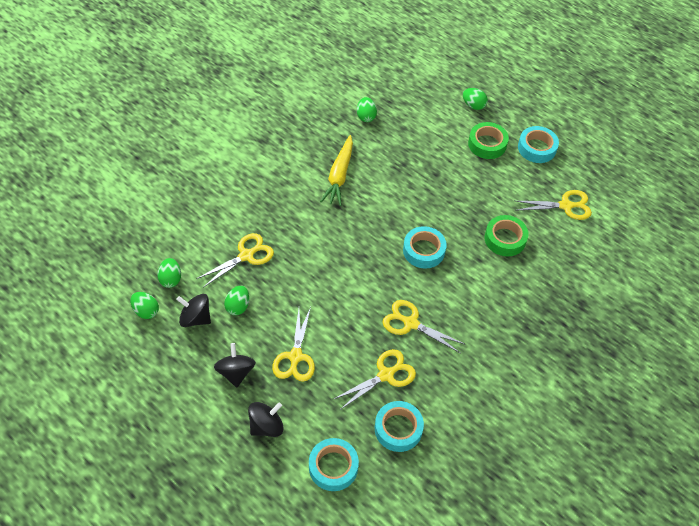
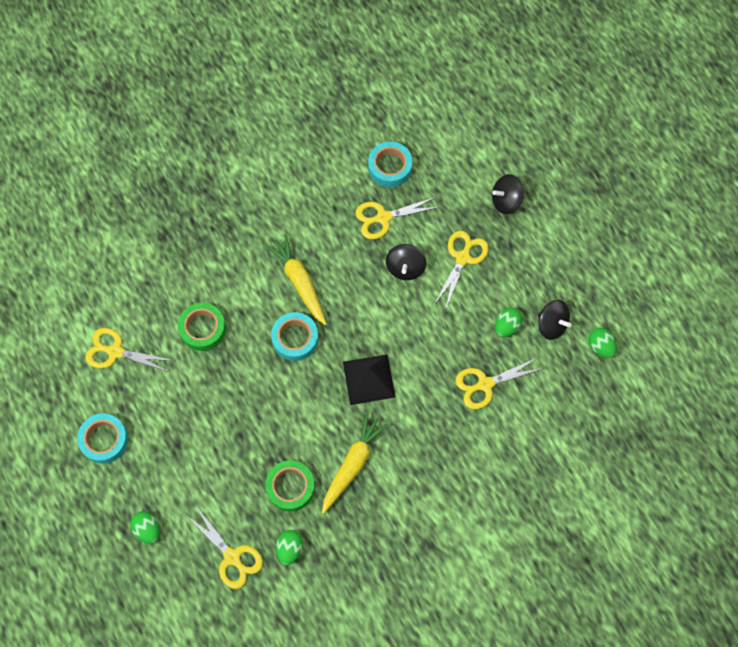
camera: 160 degrees left, 15 degrees up
green egg [157,258,181,288] -> none
black spinning top [214,343,256,387] -> black spinning top moved to [386,244,426,280]
turquoise tape [309,438,359,491] -> none
yellow scissors [382,300,466,353] -> yellow scissors moved to [188,506,263,589]
green tape [468,122,509,159] -> green tape moved to [265,460,315,512]
none -> yellow carrot [265,234,327,325]
none -> black pyramid [343,354,396,405]

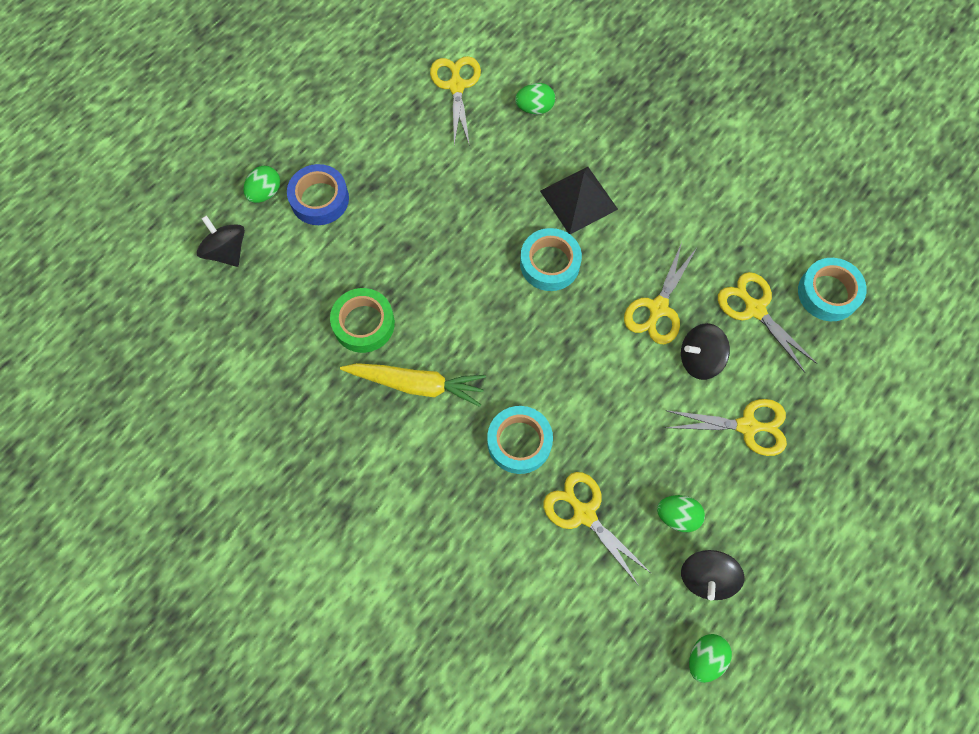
camera: 70 degrees right, 0 degrees up
turquoise tape [77,413,128,464] -> turquoise tape moved to [487,406,553,474]
green tape [178,303,226,351] -> none
yellow scissors [188,506,263,589] -> yellow scissors moved to [624,242,697,344]
yellow carrot [265,234,327,325] -> none
green egg [276,530,303,565] -> green egg moved to [515,83,555,114]
black pyramid [343,354,396,405] -> black pyramid moved to [540,167,618,234]
black spinning top [492,174,524,214] -> black spinning top moved to [197,215,245,267]
none -> blue tape [287,164,349,225]

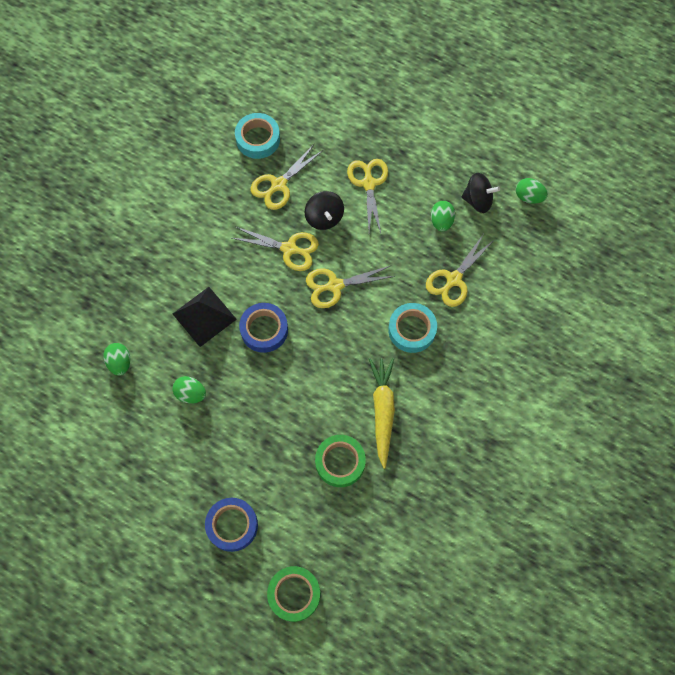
camera: 100 degrees left, 0 degrees up
black spinning top [197,215,245,267] -> green tape [267,566,320,622]
green egg [243,166,280,203] -> green egg moved to [172,376,206,403]
yellow scissors [430,56,481,146] -> yellow scissors moved to [306,265,395,308]
turquoise tape [520,228,582,291] -> blue tape [239,303,288,353]

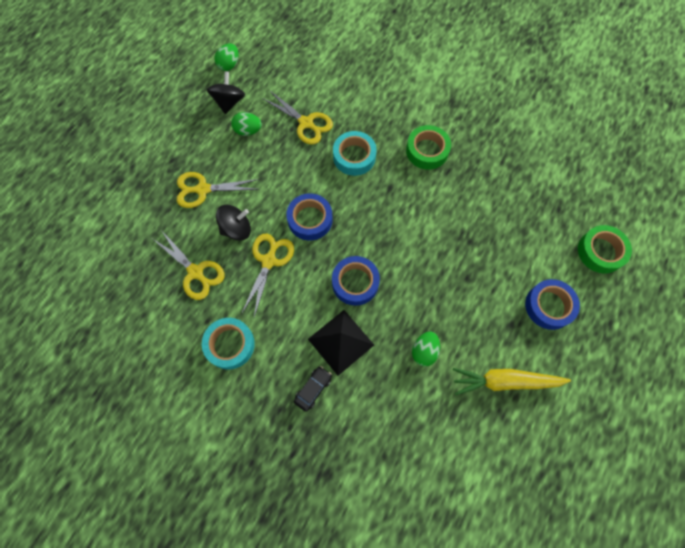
camera: 90 degrees left, 0 degrees up
green egg [103,343,130,376] -> none
turquoise tape [235,113,280,159] -> turquoise tape moved to [202,318,255,370]
yellow scissors [306,265,395,308] -> blue tape [286,193,332,240]
green tape [315,435,366,487] -> green tape moved to [406,125,451,170]
yellow carrot [369,358,395,469] -> yellow carrot moved to [453,368,571,395]
none -> black car [294,366,332,412]

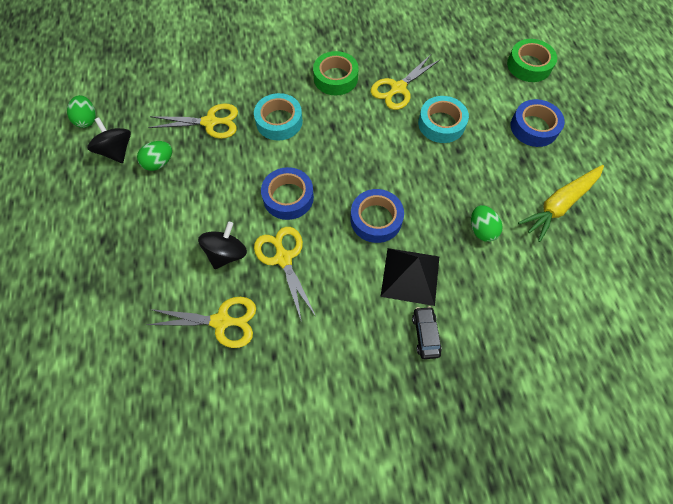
camera: 40 degrees left, 5 degrees down
yellow scissors [177,172,260,208] -> yellow scissors moved to [371,55,441,110]
turquoise tape [202,318,255,370] -> turquoise tape moved to [418,96,469,143]

